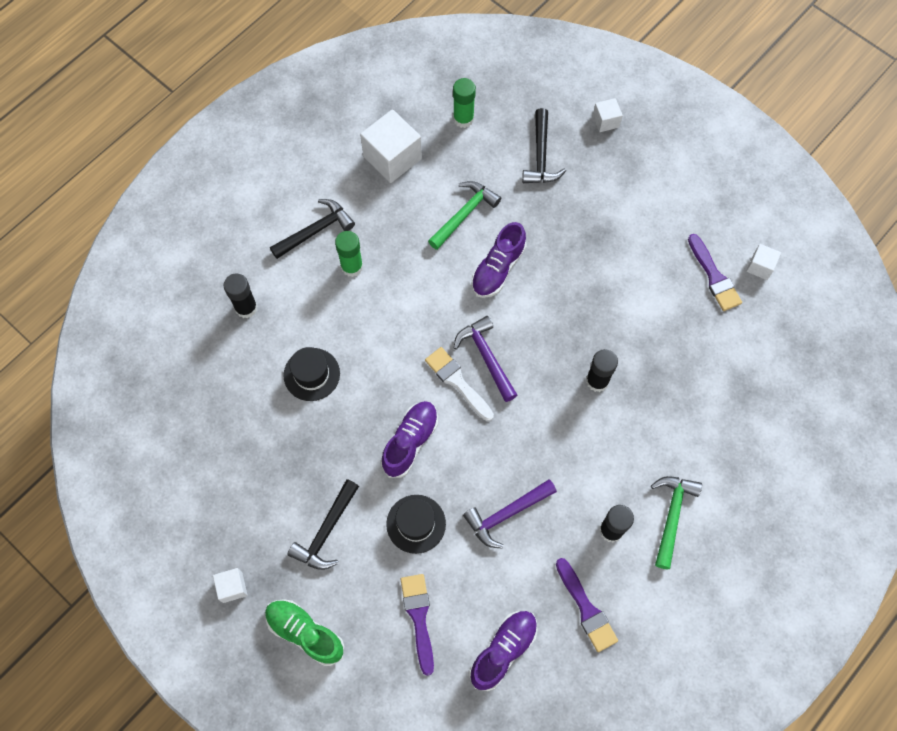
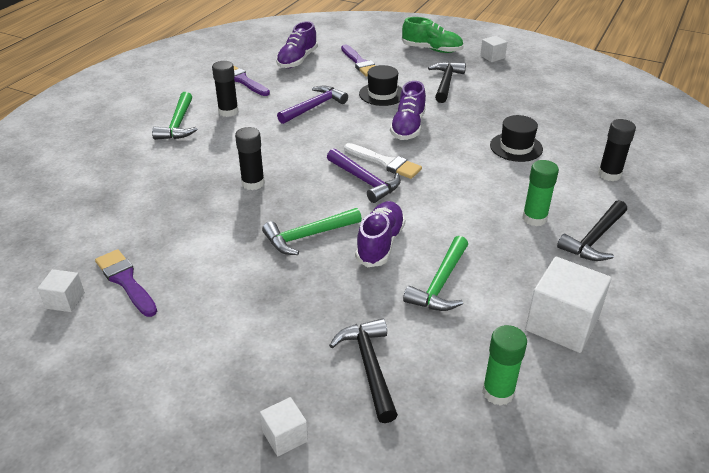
camera: 165 degrees right, 30 degrees down
none -> green hammer [262,208,362,255]

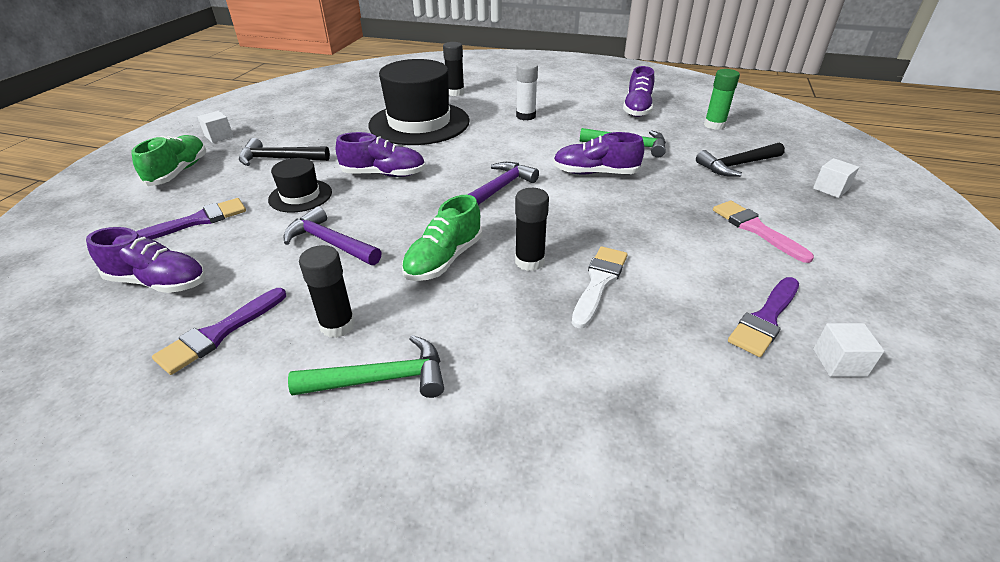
camera: 100 degrees left, 0 degrees up
green hammer [262,208,362,255] -> none
white brush [344,143,422,179] -> white brush moved to [572,246,628,329]
black hat [490,115,543,162] -> black hat [368,59,470,145], size x2.04
green glue stick [522,160,559,226] -> white glue stick [516,61,538,120]
white cube [525,257,612,353] -> purple shoe [623,66,655,117]
black hammer [557,200,627,261] -> none
none -> green shoe [402,195,482,281]
none -> pink brush [713,201,814,263]

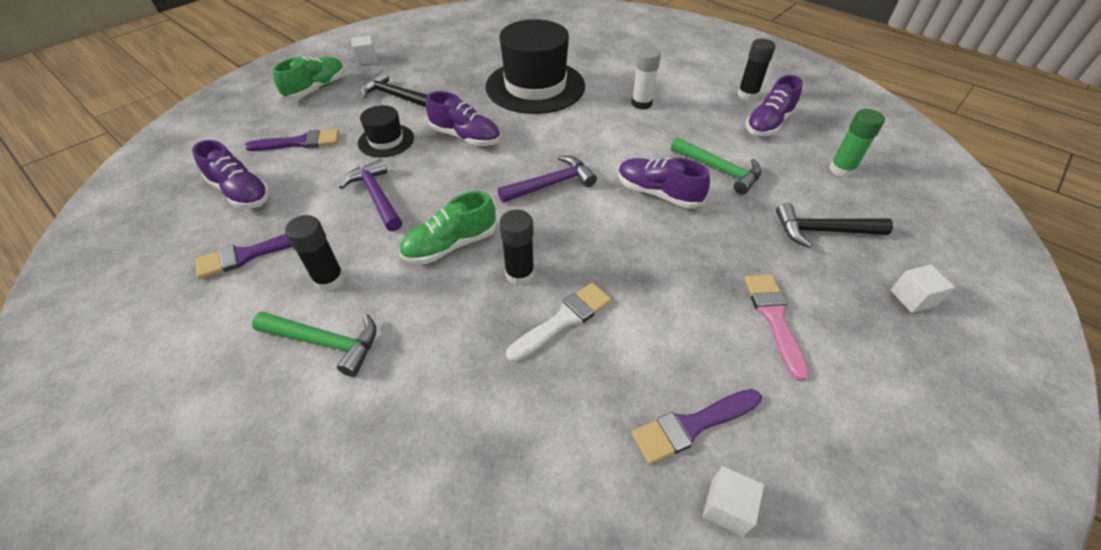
camera: 25 degrees right, 10 degrees up
black glue stick [443,42,464,96] -> black glue stick moved to [737,39,776,101]

